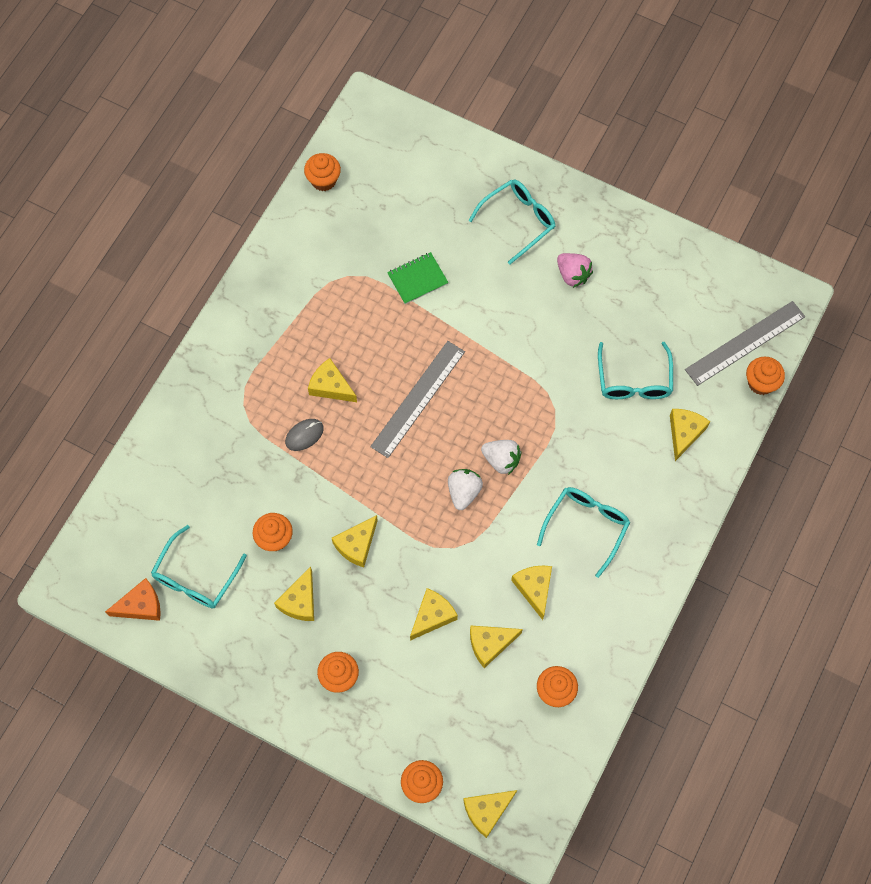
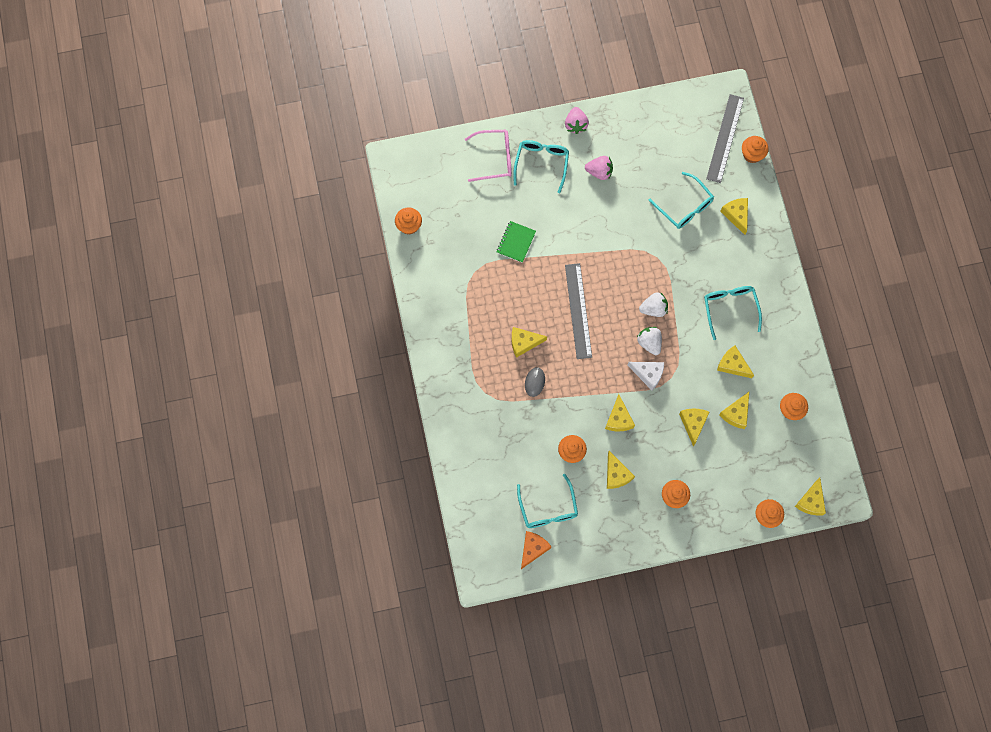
camera: 40 degrees left, 5 degrees up
none -> pink glasses [465,130,512,182]
none -> pink strawberry [565,107,589,134]
none -> white cheese [627,362,664,390]

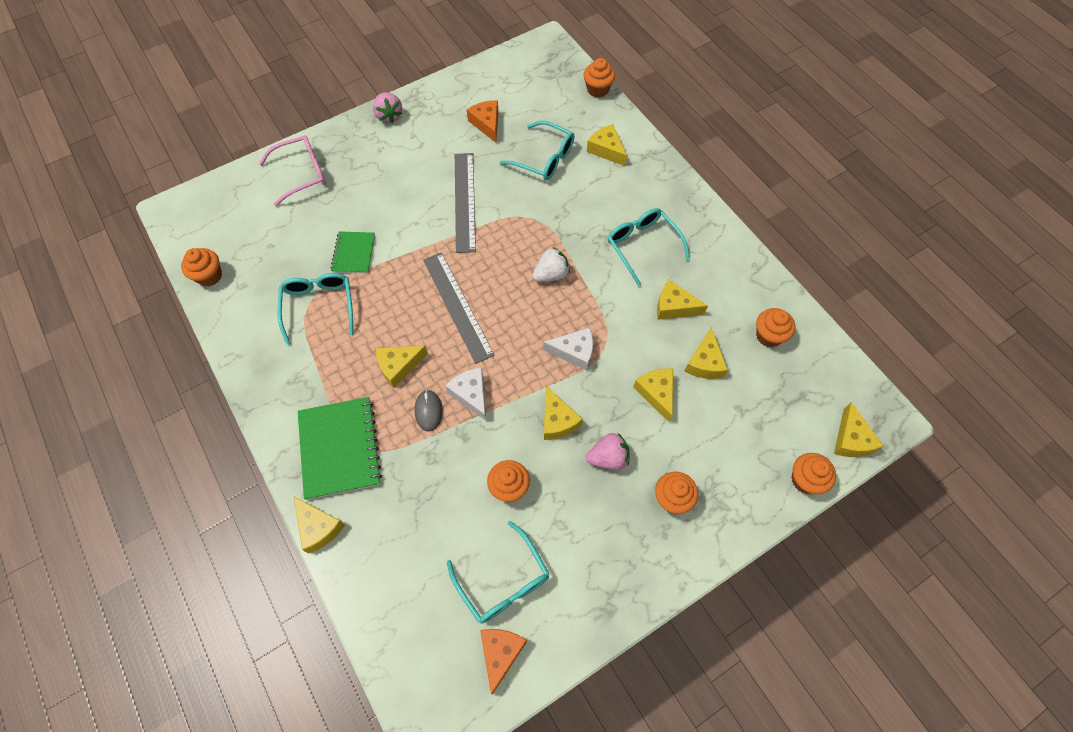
camera: 20 degrees left, 10 degrees down
turquoise glasses [513,140,569,193] -> turquoise glasses moved to [277,273,353,344]
pink strawberry [585,156,613,180] -> pink strawberry moved to [586,433,630,470]
yellow cheese [607,451,635,489] -> yellow cheese moved to [294,497,345,554]
white strawberry [637,327,662,355] -> none
grey ruler [706,94,744,183] -> grey ruler moved to [455,153,476,253]
none -> green notebook [298,397,382,500]
none -> white cheese [445,368,486,421]
none -> orange cheese [467,100,499,142]

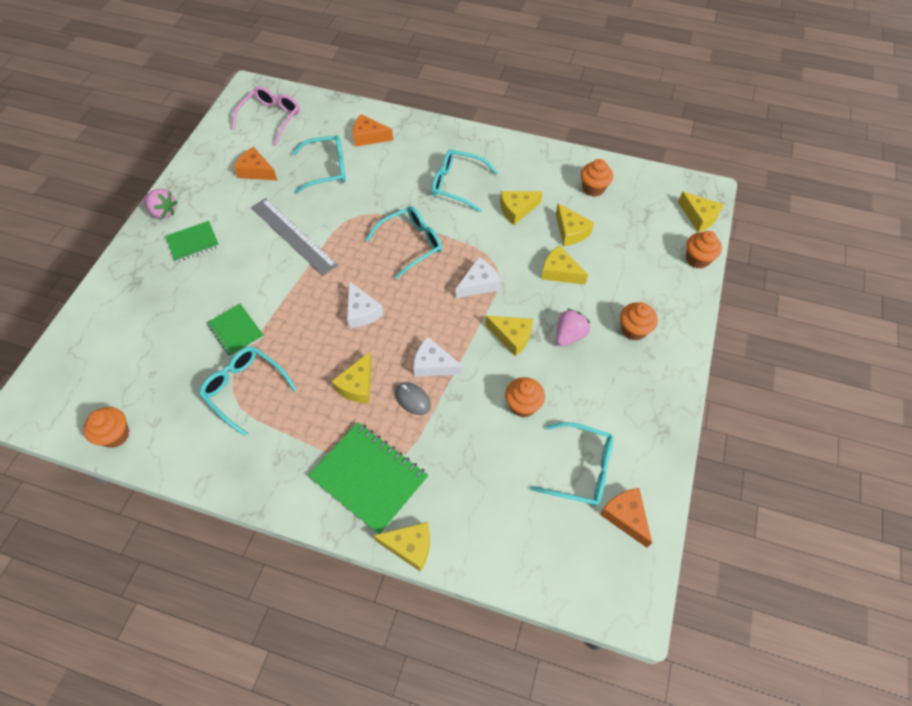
camera: 40 degrees left, 5 degrees down
pink glasses [259,135,326,206] -> pink glasses moved to [231,86,300,145]
grey ruler [423,252,495,364] -> white cheese [347,281,384,328]
white strawberry [533,247,570,282] -> turquoise glasses [366,206,442,279]
orange cupcake [583,58,615,98] -> none
yellow cheese [587,124,627,166] -> orange cheese [353,114,393,147]
none -> green notebook [166,221,219,262]

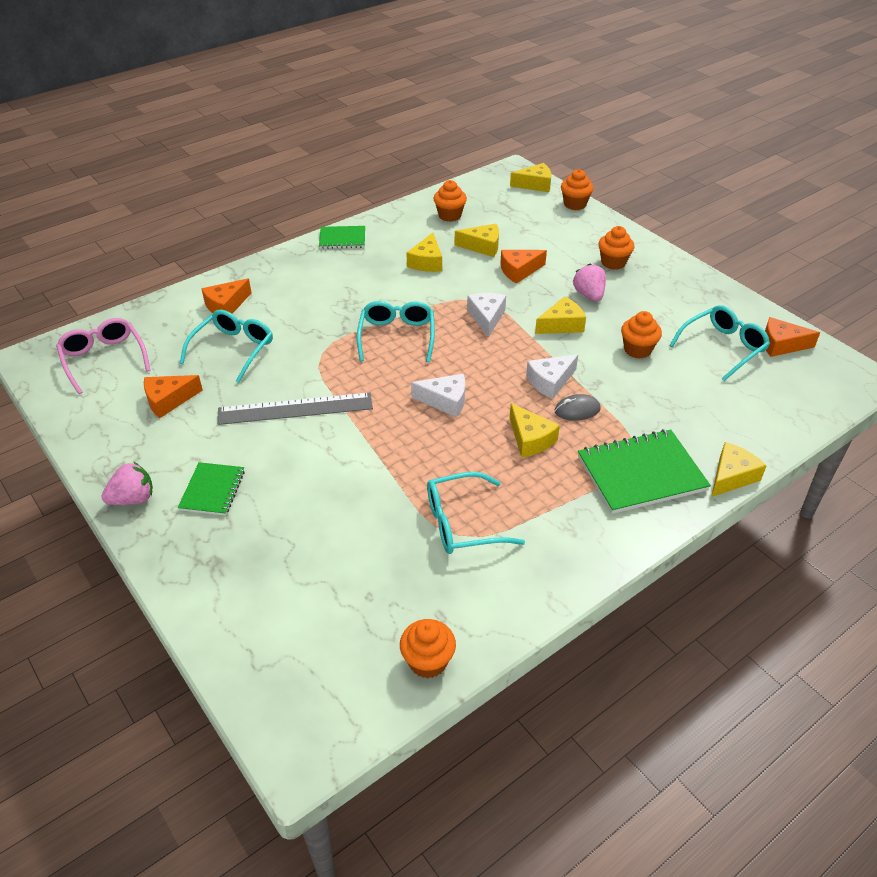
camera: 55 degrees left, 15 degrees down
green notebook [207,304,264,356] -> green notebook moved to [319,226,365,249]
turquoise glasses [432,149,498,212] -> none
yellow cheese [541,245,588,285] -> orange cheese [500,250,547,284]

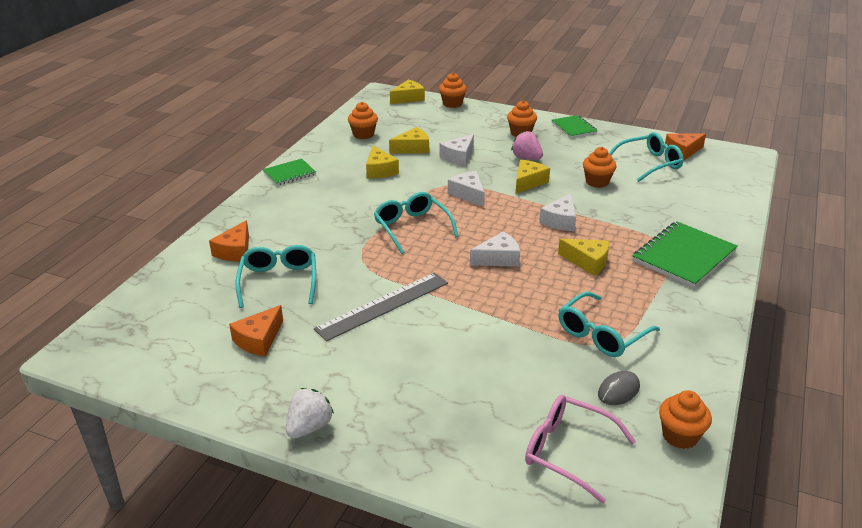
camera: 30 degrees left, 10 degrees down
pink glasses [56,318,151,394] -> pink glasses moved to [525,395,636,504]
pink strawberry [101,462,153,505] -> white strawberry [286,388,334,438]
green notebook [178,462,245,516] -> green notebook moved to [552,115,598,138]
orange cheese [500,250,547,284] -> white cheese [439,134,474,166]
grey mouse [555,394,601,421] -> grey mouse moved to [598,371,640,405]
turquoise glasses [669,305,770,381] -> turquoise glasses turned 45 degrees clockwise [609,132,684,182]
yellow cheese [711,442,767,497] -> none

